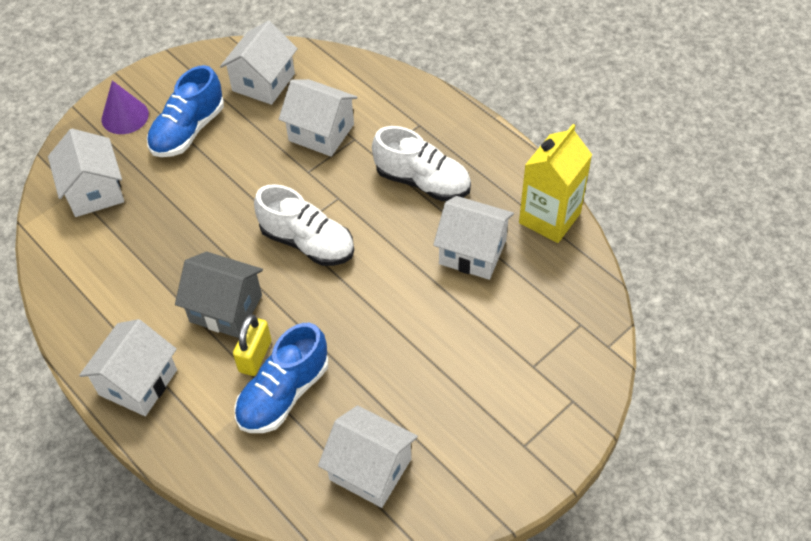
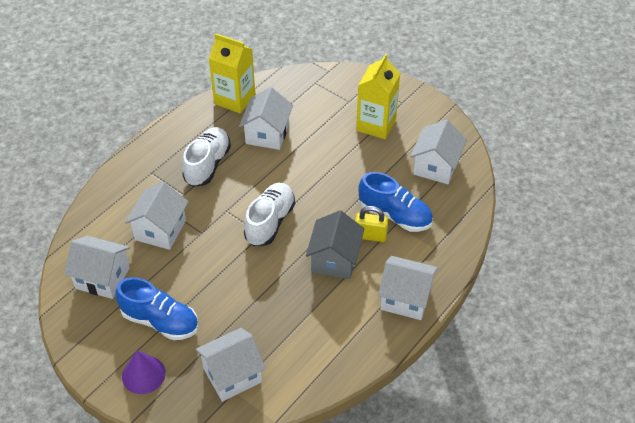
camera: 100 degrees left, 5 degrees down
none -> yellow carton [356,54,400,139]

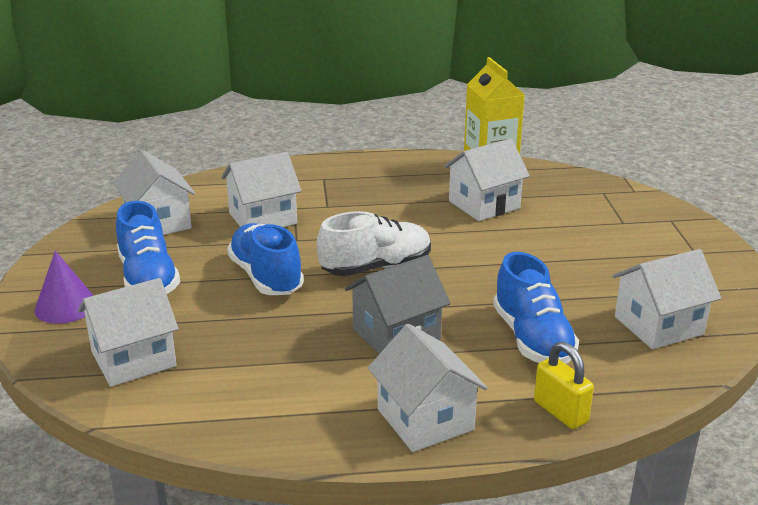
camera: 45 degrees right, 20 degrees down
white shoe [182,127,231,187] -> none
white house [196,328,266,402] -> white house turned 45 degrees counterclockwise [78,278,179,387]
yellow padlock [355,206,388,242] -> yellow padlock moved to [534,342,594,429]
yellow carton [356,54,400,139] -> none
none -> blue shoe [227,223,304,295]

